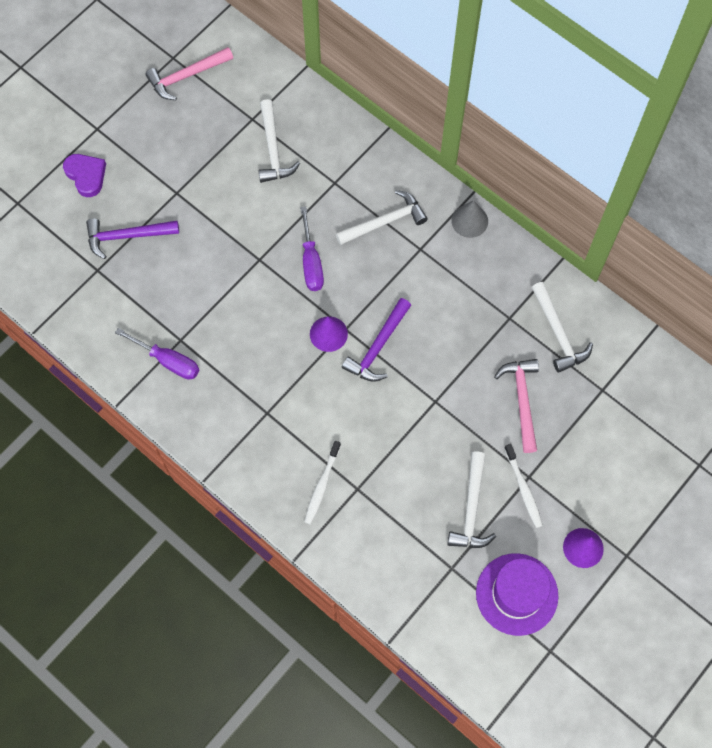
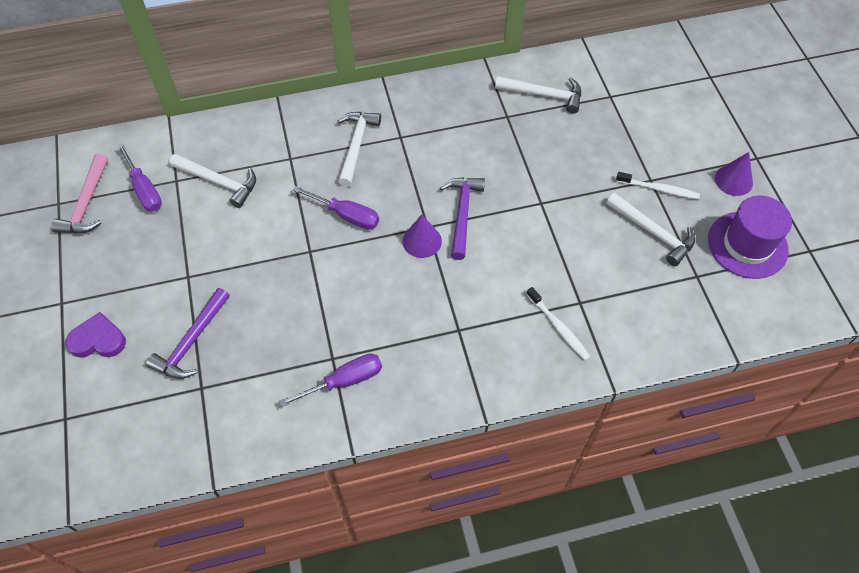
camera: 55 degrees left, 10 degrees down
purple hammer [342,298,411,382] -> purple hammer turned 150 degrees counterclockwise [440,177,485,260]
grey cone [451,200,488,238] -> none
pink hammer [494,359,539,453] -> none
none -> purple screwdriver [117,144,162,212]

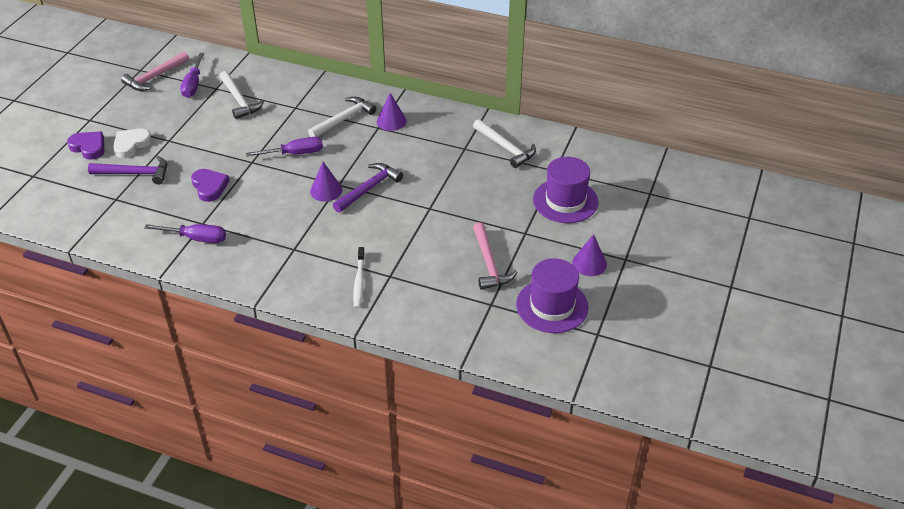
camera: 35 degrees right, 15 degrees down
purple hammer [146,288,230,379] -> purple hammer turned 150 degrees counterclockwise [88,156,167,185]
purple screwdriver [293,186,379,230] -> purple screwdriver turned 75 degrees counterclockwise [246,137,323,156]
white hammer [606,193,695,266] -> pink hammer [473,222,517,290]
white toothbrush [616,172,700,199] -> none
none -> white heart [113,129,152,158]
none -> purple heart [191,169,229,202]
none -> purple cone [377,93,407,131]
none -> purple hat [533,157,598,223]

